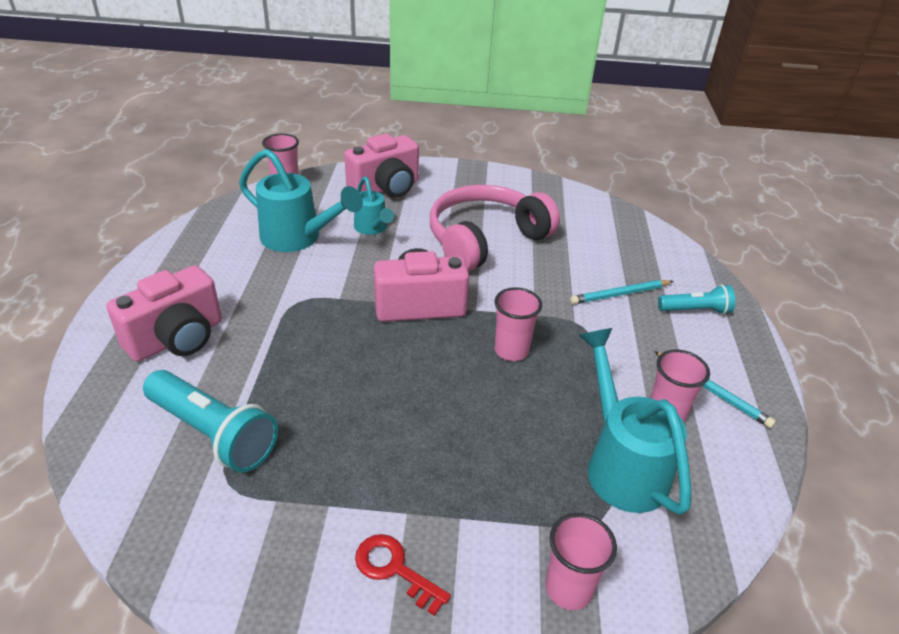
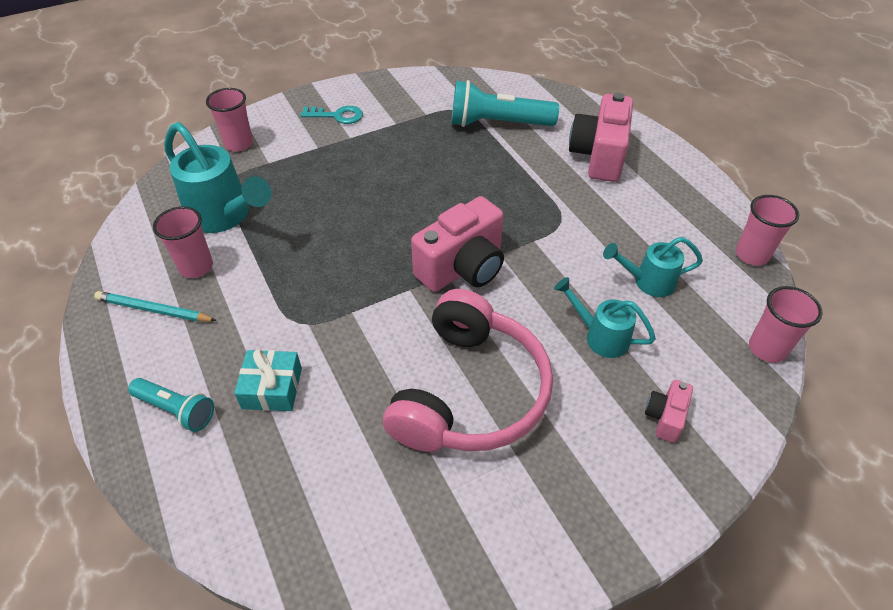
camera: 150 degrees right, 10 degrees up
turquoise watering can [239,149,363,252] -> turquoise watering can [603,237,703,297], size x0.58
pink camera [344,133,419,198] -> pink camera [645,380,693,443], size x0.48
red key [355,534,451,616] -> turquoise key [300,106,363,124]
pink cup [495,287,542,361] -> pink cup moved to [736,195,799,266]
turquoise pencil [570,280,673,304] -> turquoise gift [234,349,302,411]
turquoise flashlight [658,284,735,315] -> turquoise flashlight turned 120 degrees counterclockwise [128,378,214,432]

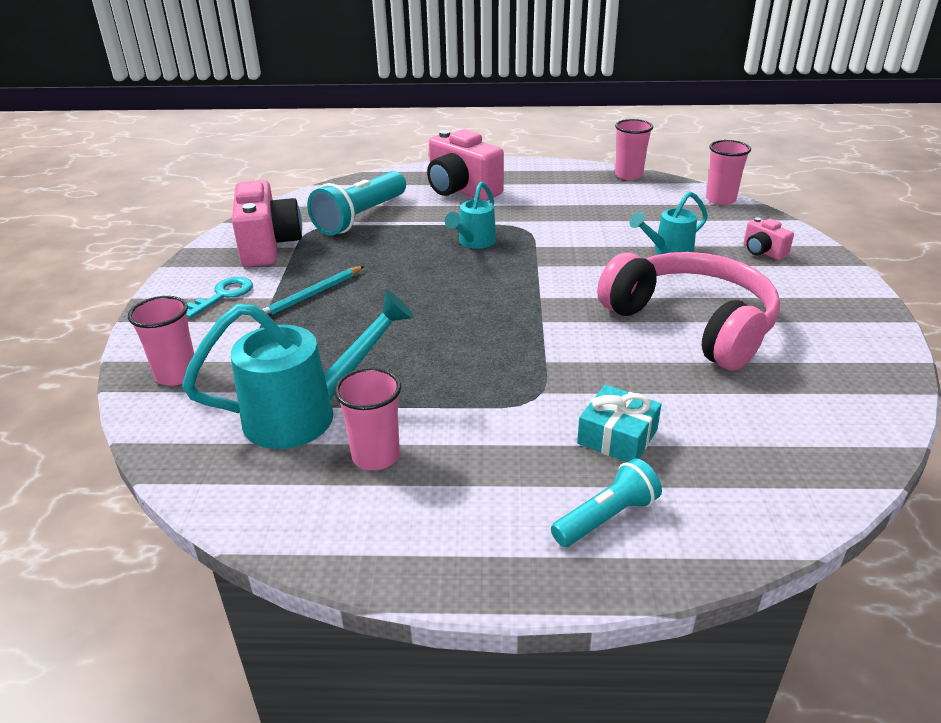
camera: 60 degrees left, 15 degrees down
turquoise pencil [94,291,217,322] -> turquoise pencil moved to [261,266,364,316]
pink camera [411,196,504,292] -> pink camera moved to [232,180,302,267]
turquoise watering can [603,237,703,297] -> turquoise watering can moved to [445,182,496,249]

